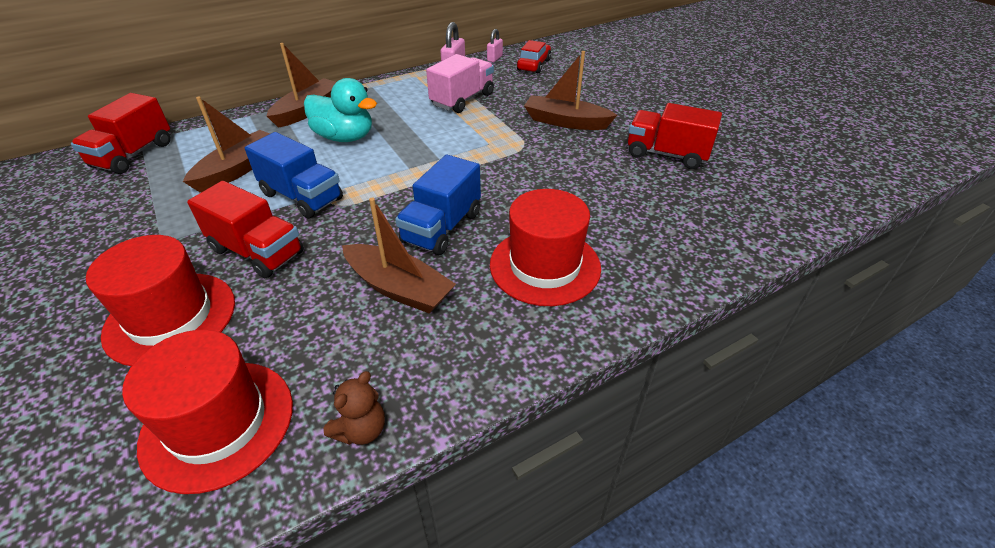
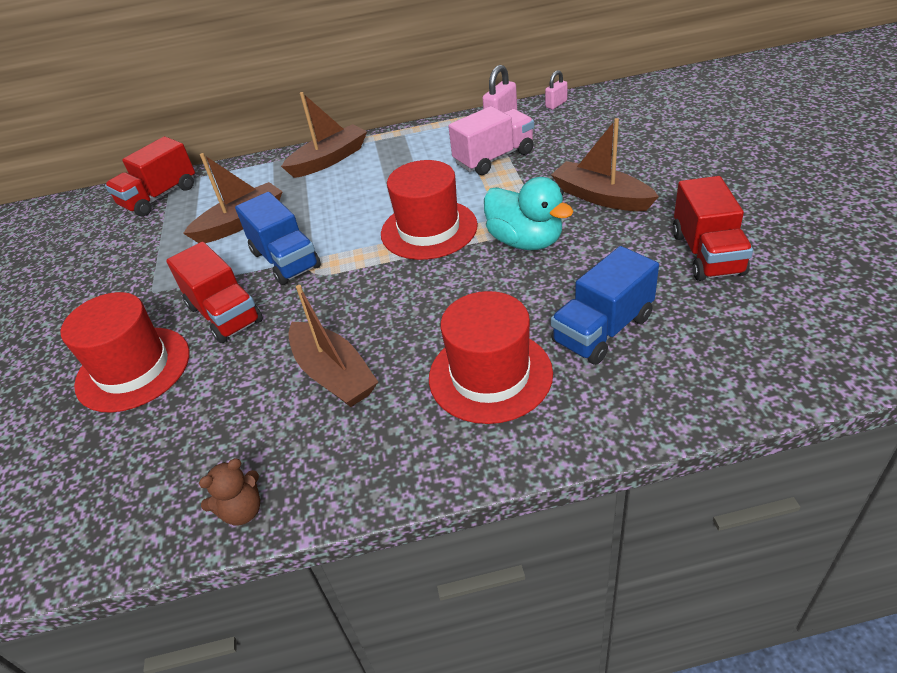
camera: 25 degrees right, 0 degrees up
red hat [122,330,293,494] -> red hat moved to [381,160,478,260]
turquoise duck [304,78,377,142] -> turquoise duck moved to [484,177,574,250]
blue truck [395,155,481,255] -> blue truck moved to [551,246,659,365]
red car [517,40,551,73] -> none
red truck [628,103,722,169] -> red truck turned 135 degrees counterclockwise [672,176,753,281]

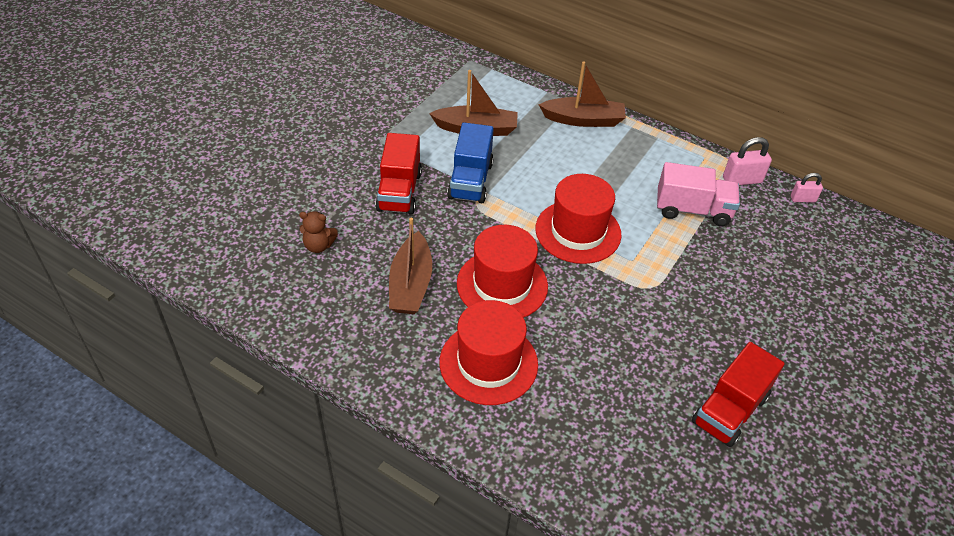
camera: 35 degrees right, 5 degrees up
red hat [60,292,189,413] -> red hat moved to [457,225,548,318]
red truck [105,136,195,216] -> none
brown teddy bear [199,459,260,526] -> brown teddy bear moved to [299,211,338,253]
turquoise duck [484,177,574,250] -> none
brown boat [551,118,659,211] -> none
blue truck [551,246,659,365] -> none

